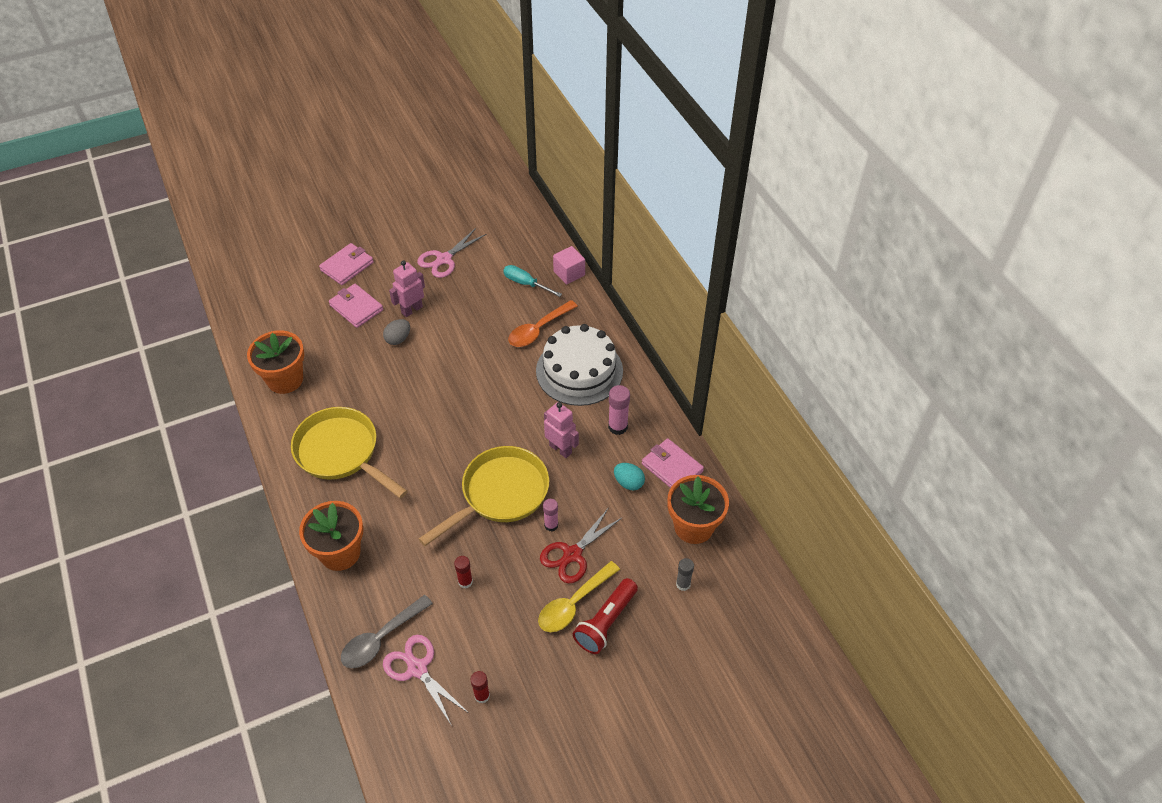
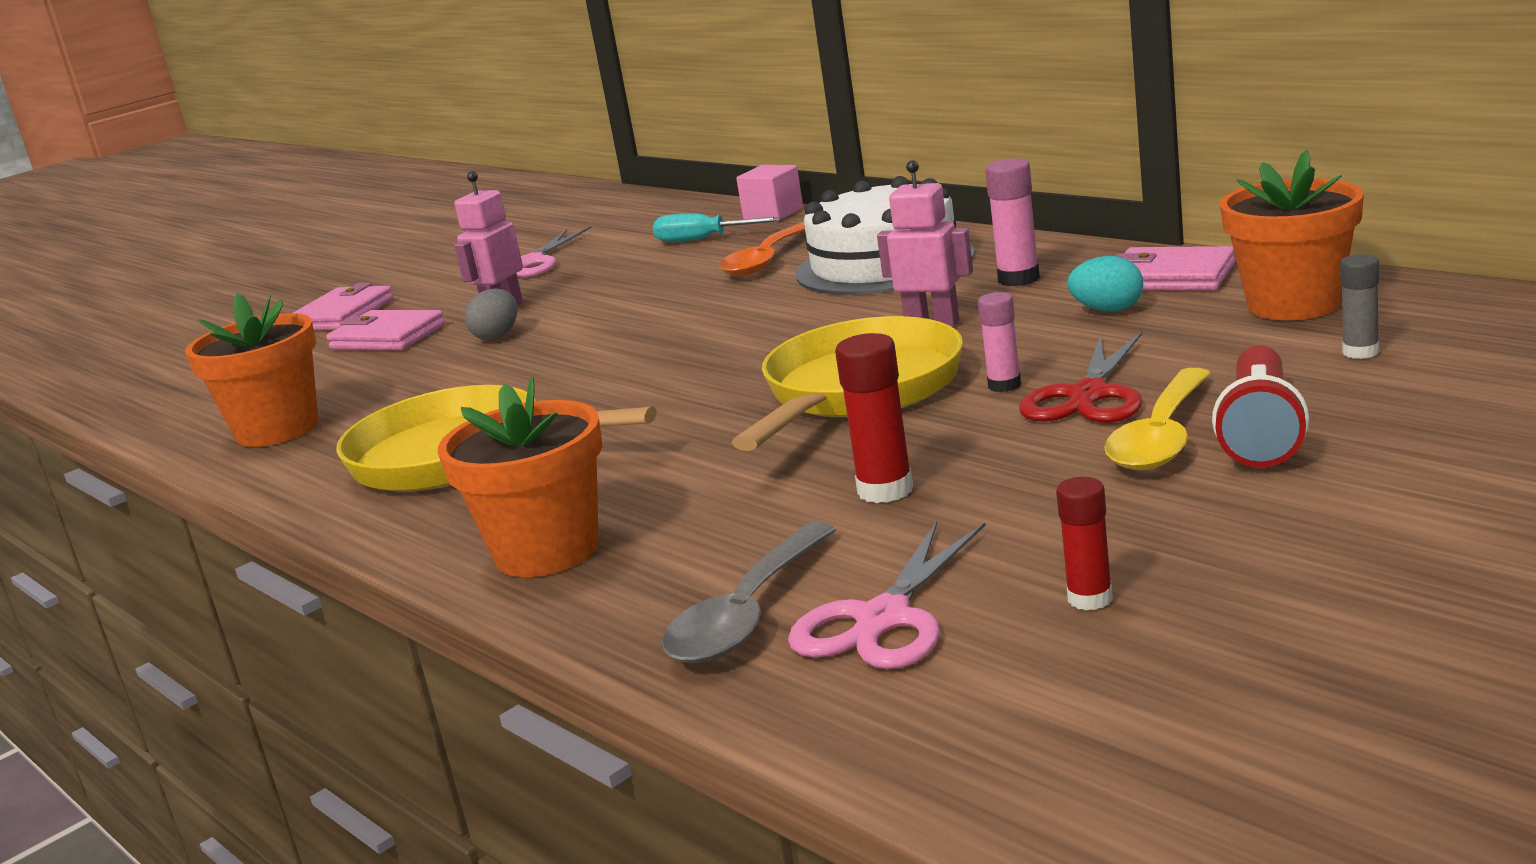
camera: 15 degrees left, 30 degrees down
pink scissors [383,635,467,726] -> pink scissors turned 90 degrees counterclockwise [788,521,986,669]
red glue stick [454,556,473,589] -> red glue stick [835,333,913,503], size x1.50

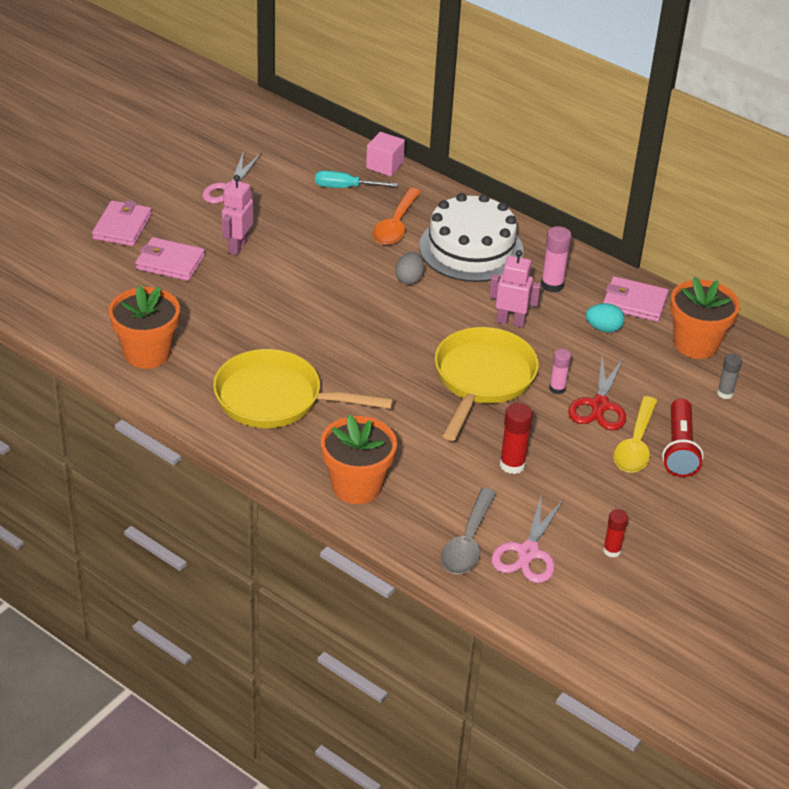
camera: 15 degrees left, 20 degrees up
grey egg [465,288,518,340] -> grey egg moved to [395,252,424,285]

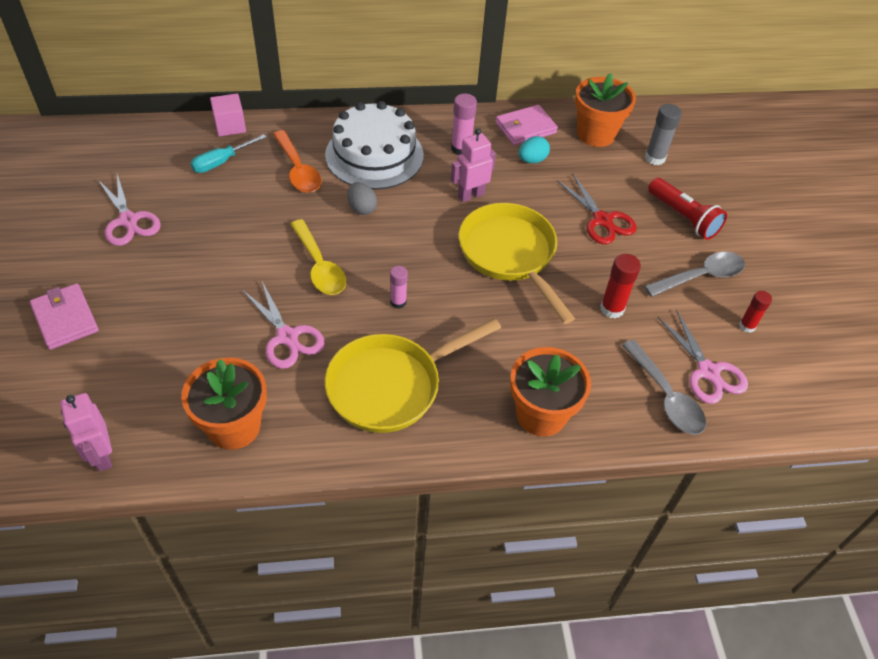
camera: 45 degrees left, 10 degrees up
pink wallet [135,237,205,281] -> none
pink robot [222,175,253,255] -> pink robot moved to [60,393,112,472]
pink glue stick [549,349,571,394] -> pink glue stick moved to [390,266,408,309]
yellow spoon [613,396,657,473] -> yellow spoon moved to [290,219,346,295]
grey glue stick [717,354,742,399] -> grey glue stick [645,104,682,165], size x1.50
none -> pink scissors [242,282,325,369]
none -> grey spoon [644,252,745,297]

